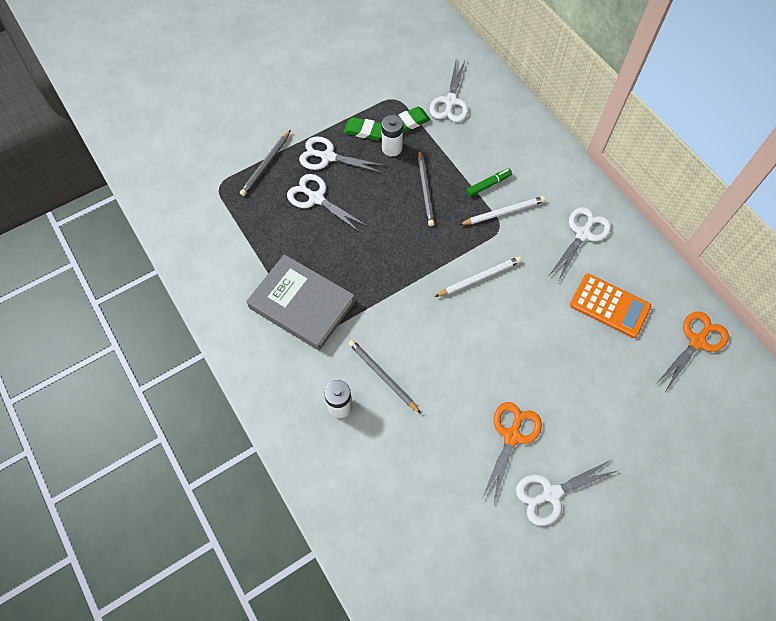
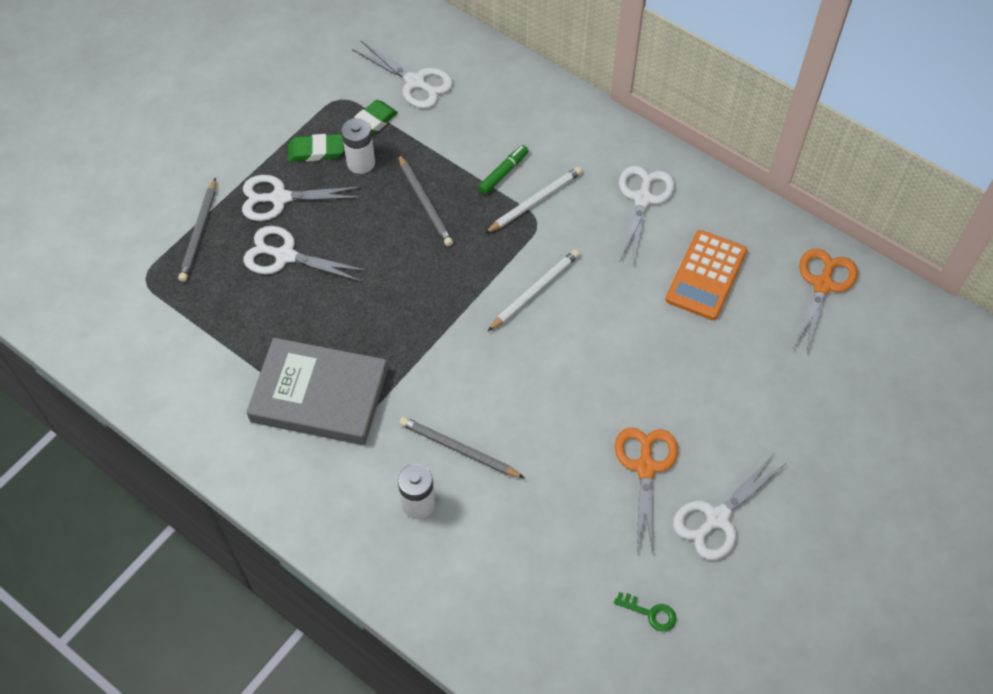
camera: 20 degrees left, 5 degrees down
white scissors [429,59,468,122] -> white scissors turned 45 degrees counterclockwise [352,41,453,109]
orange calculator [570,274,651,338] -> orange calculator turned 105 degrees clockwise [665,230,747,320]
none -> green key [614,592,676,632]

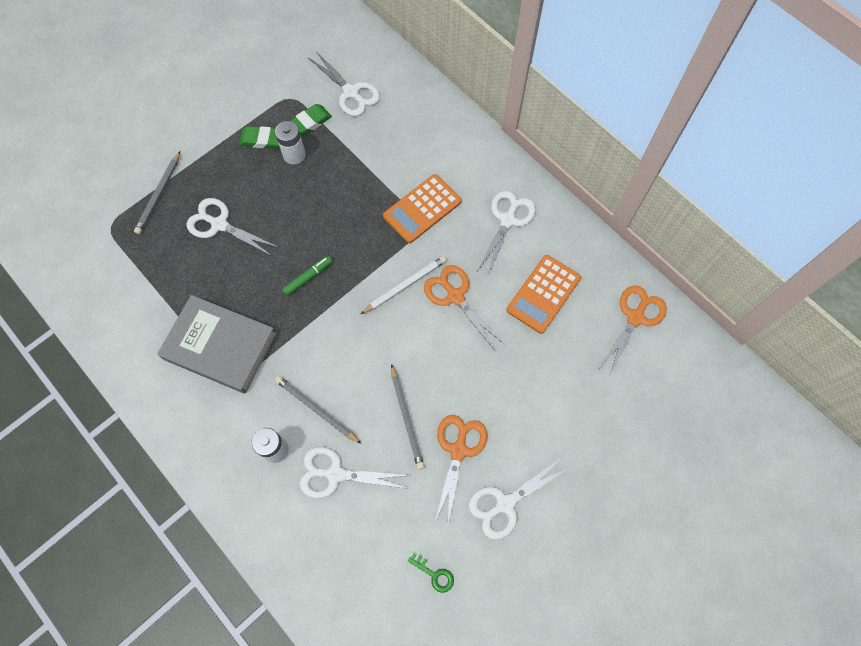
camera: 10 degrees right, 10 degrees up
white scissors [242,175,362,221] -> white scissors moved to [300,447,411,499]
grey pencil [398,154,453,246] -> grey pencil moved to [391,364,424,470]
green marker [478,145,529,194] -> green marker moved to [282,256,332,296]
white pencil [485,167,582,233] -> orange calculator [383,174,461,243]
none -> orange scissors [424,265,504,350]

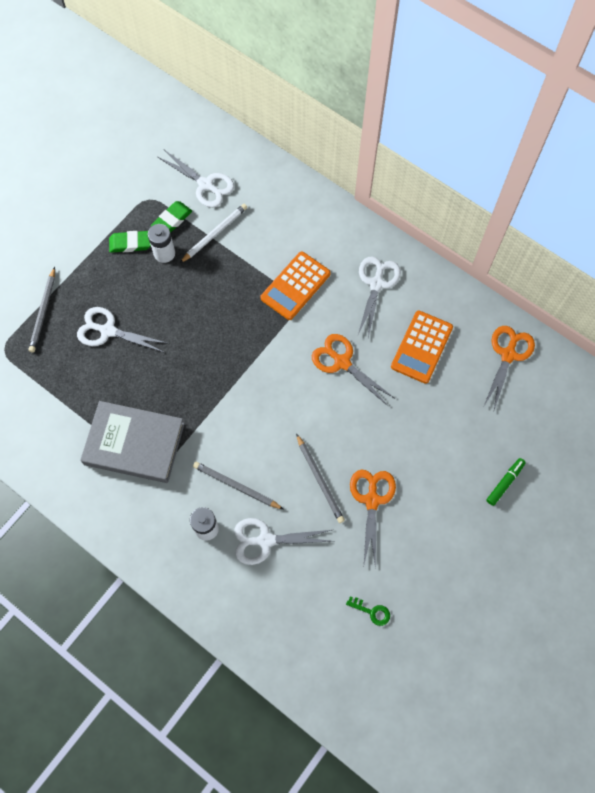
camera: 10 degrees left, 0 degrees up
green marker [282,256,332,296] -> green marker moved to [486,458,526,506]
white pencil [361,256,447,314] -> white pencil moved to [180,204,247,263]
white scissors [468,458,571,540] -> none

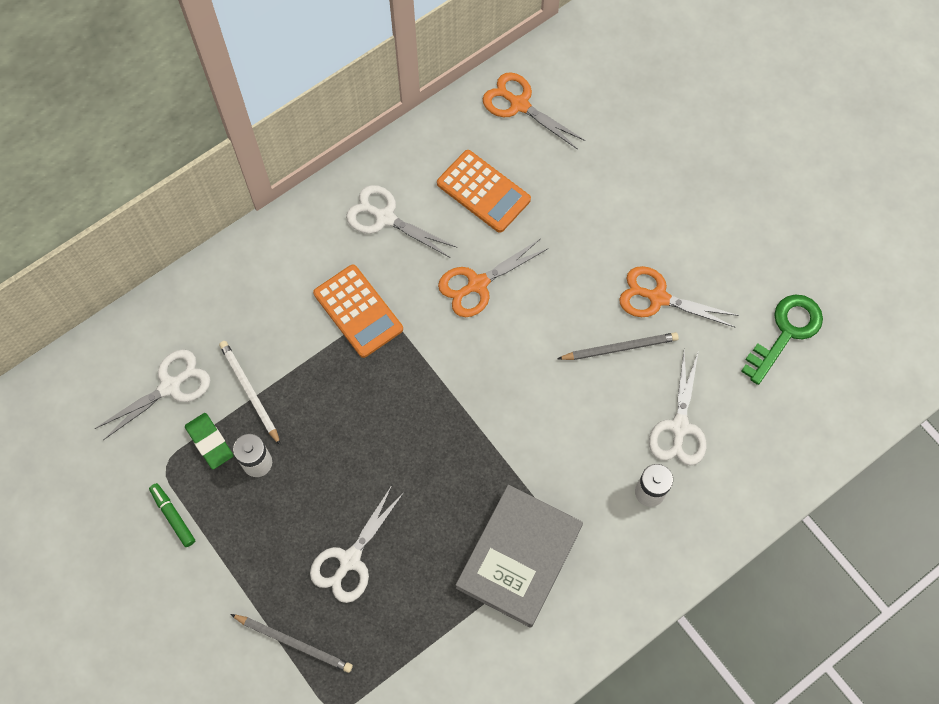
camera: 75 degrees left, 0 degrees up
green eraser [109,231,151,253] -> none
grey pencil [193,462,283,509] -> none
green key [346,596,390,626] -> green key [741,295,823,385], size x2.06
green marker [486,458,526,506] -> green marker moved to [149,483,195,547]

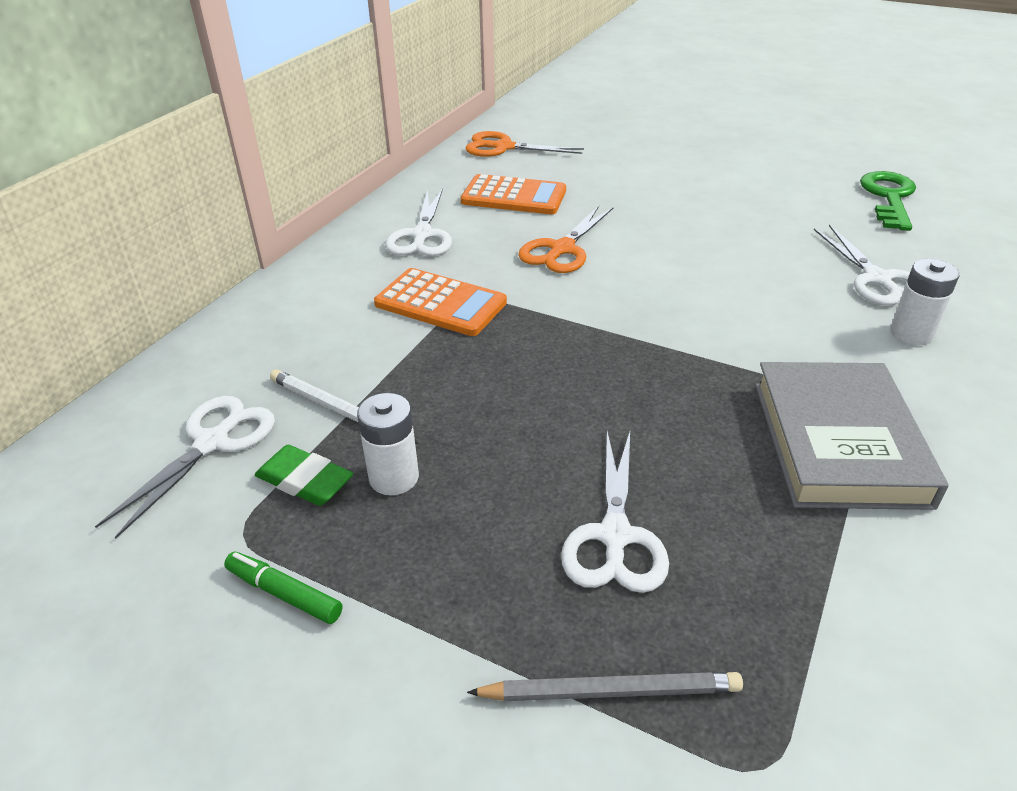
camera: 25 degrees left, 30 degrees down
white scissors [346,185,456,258] -> white scissors turned 90 degrees counterclockwise [385,188,452,256]
grey pencil [557,332,679,360] -> none
orange scissors [619,266,739,328] -> none

